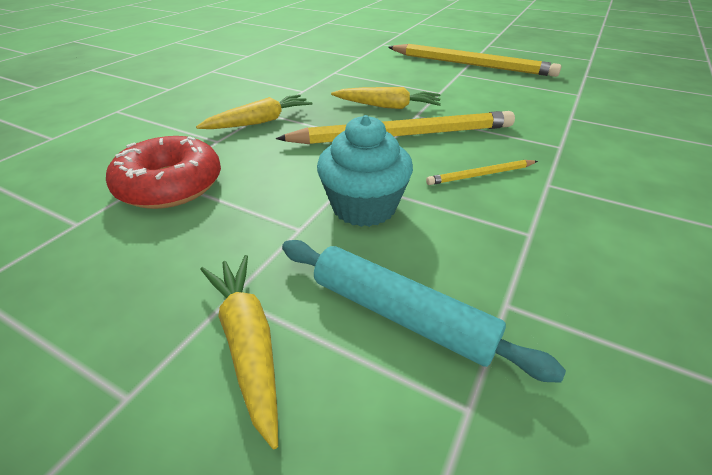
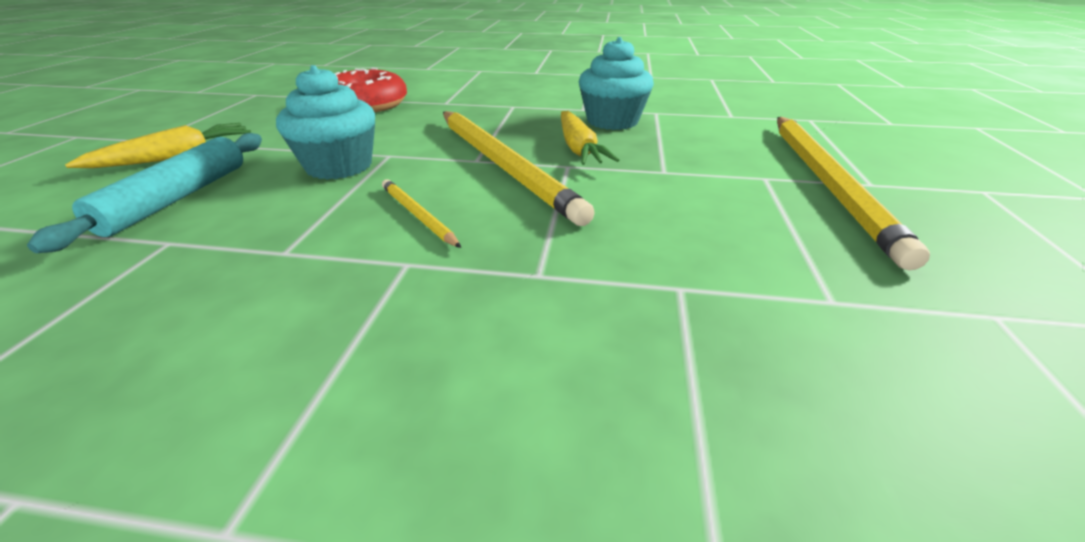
camera: 70 degrees right, 5 degrees down
yellow carrot [196,94,312,129] -> none
none -> turquoise cupcake [579,37,654,130]

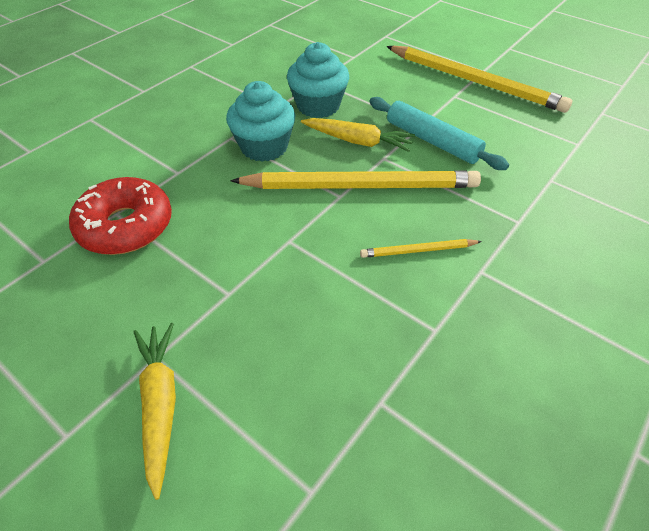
camera: 60 degrees left, 15 degrees up
turquoise rolling pin [27,133,262,253] -> turquoise rolling pin moved to [369,97,509,170]
turquoise cupcake [276,65,375,180] -> turquoise cupcake moved to [226,81,295,162]

